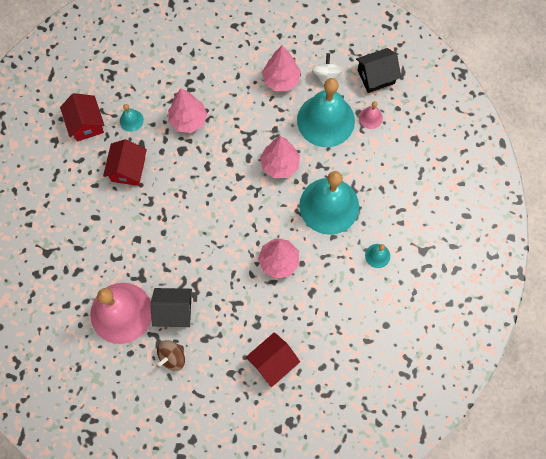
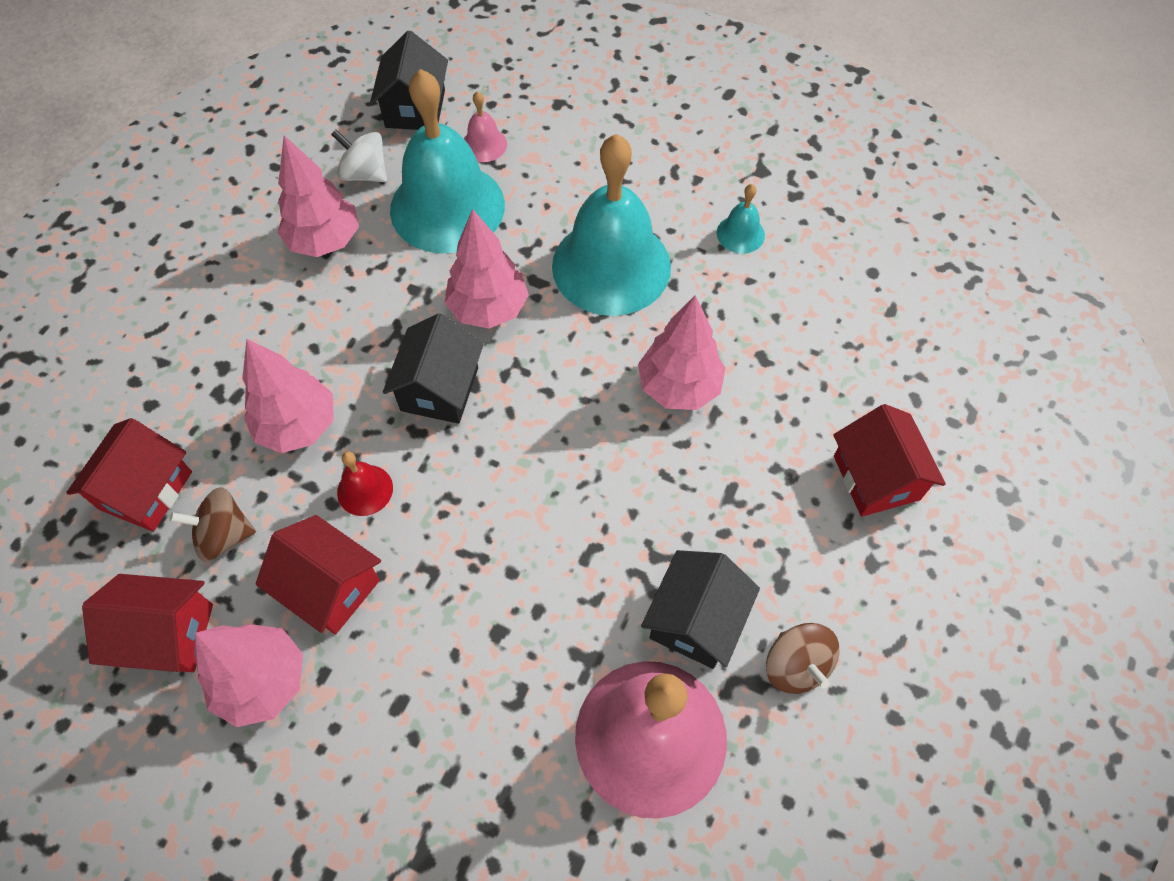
camera: 65 degrees left, 10 degrees down
turquoise bell [120,104,144,132] -> brown spinning top [170,487,256,562]
none -> red house [66,418,192,532]
none -> pink tree [194,624,303,727]
none -> red bell [337,451,393,516]
none -> black house [383,313,484,424]

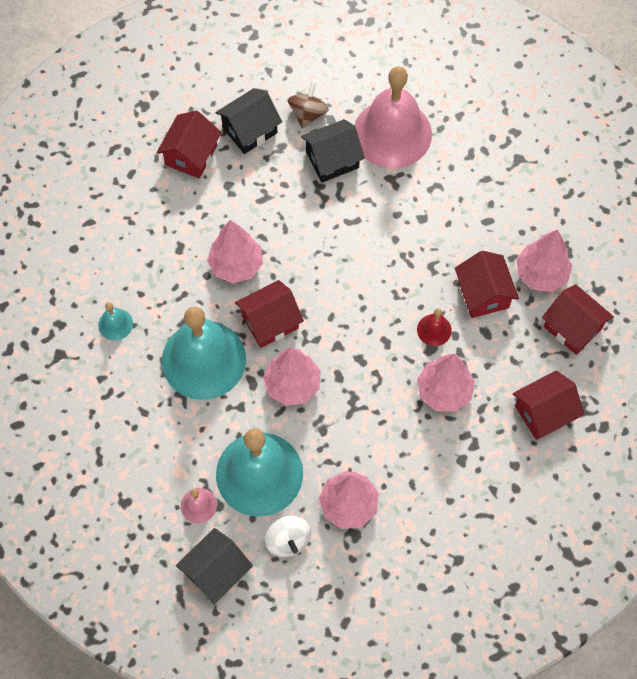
camera: 140 degrees left, 5 degrees up
brown spinning top [170,487,256,562] -> none
black house [383,313,484,424] -> black house moved to [216,88,282,154]
none -> red house [235,280,304,348]

